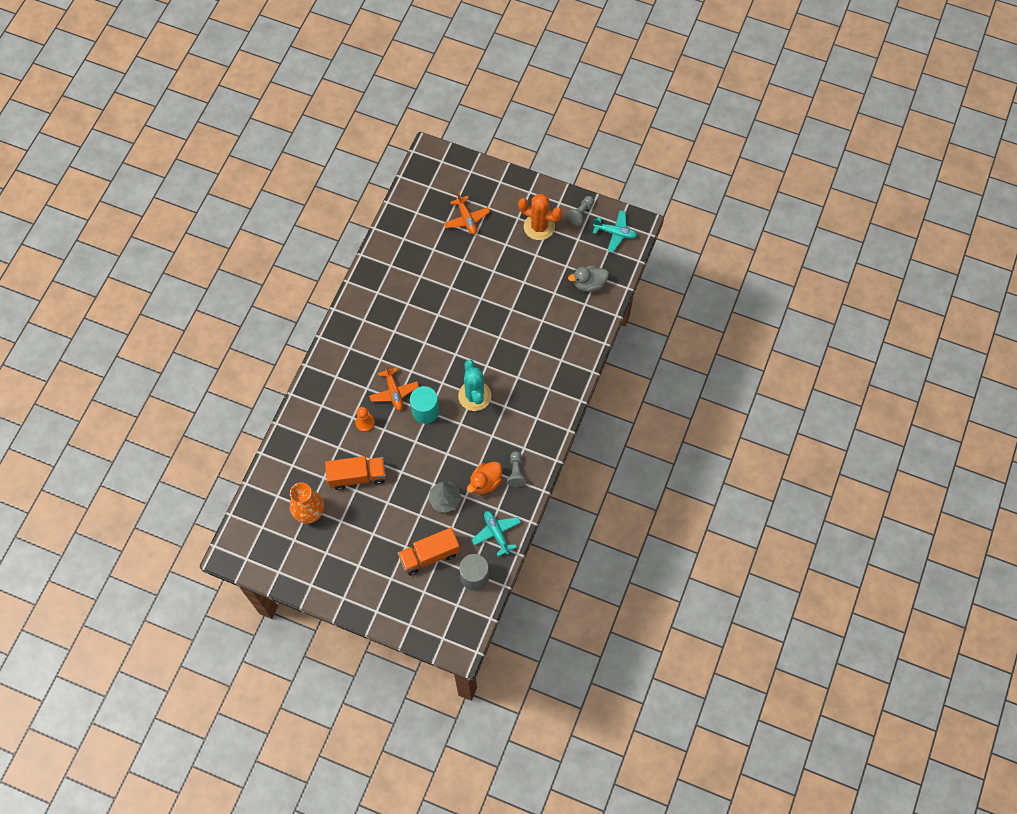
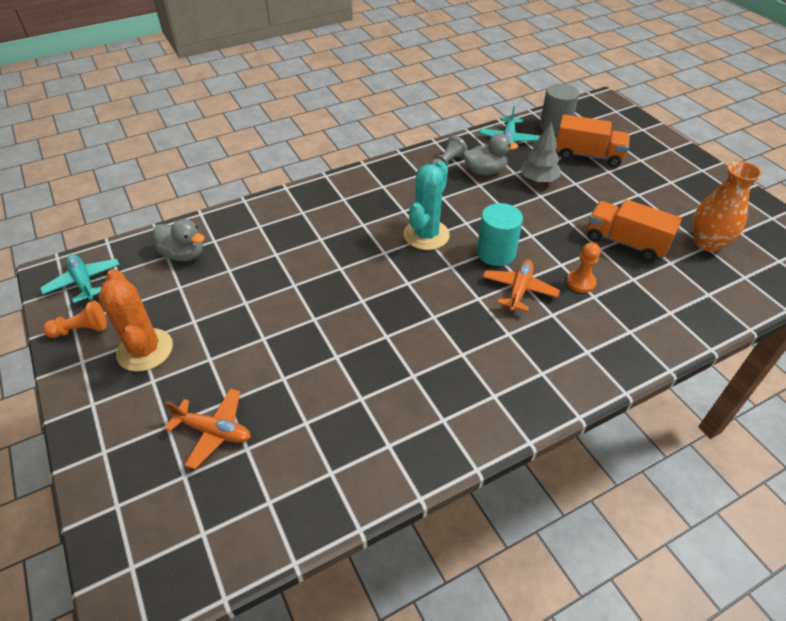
camera: 140 degrees left, 20 degrees down
orange plane [444,192,490,234] -> orange plane turned 90 degrees clockwise [165,388,251,469]
orange duck [467,462,502,494] -> grey duck [463,133,518,175]
grey pawn [567,196,594,225] -> orange pawn [43,301,107,338]

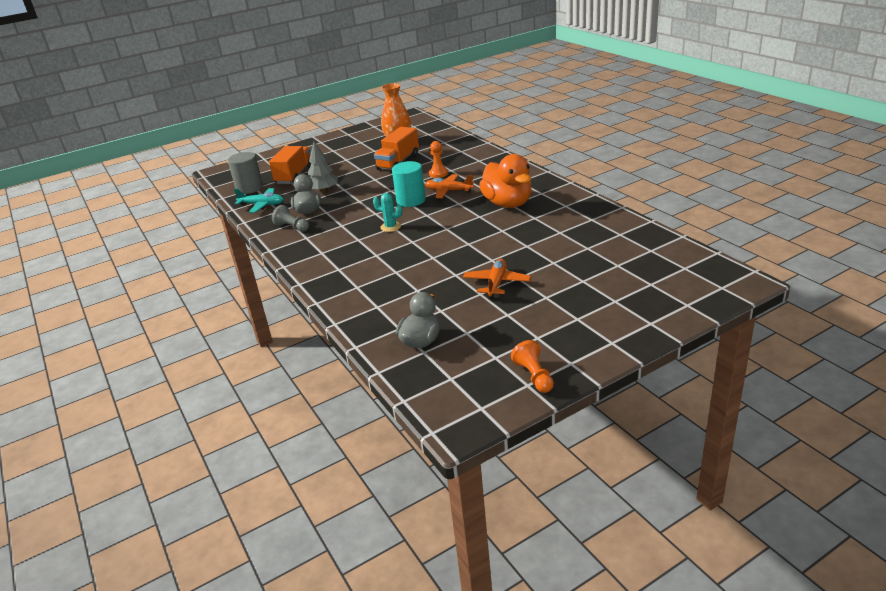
camera: 90 degrees left, 15 degrees down
turquoise plane [40,254,120,303] -> none
orange cactus [98,269,173,372] -> none
orange plane [165,388,251,469] -> orange plane moved to [463,259,531,299]
turquoise cactus [404,161,450,250] -> turquoise cactus [373,193,402,232], size x0.55
none -> orange duck [479,154,531,208]

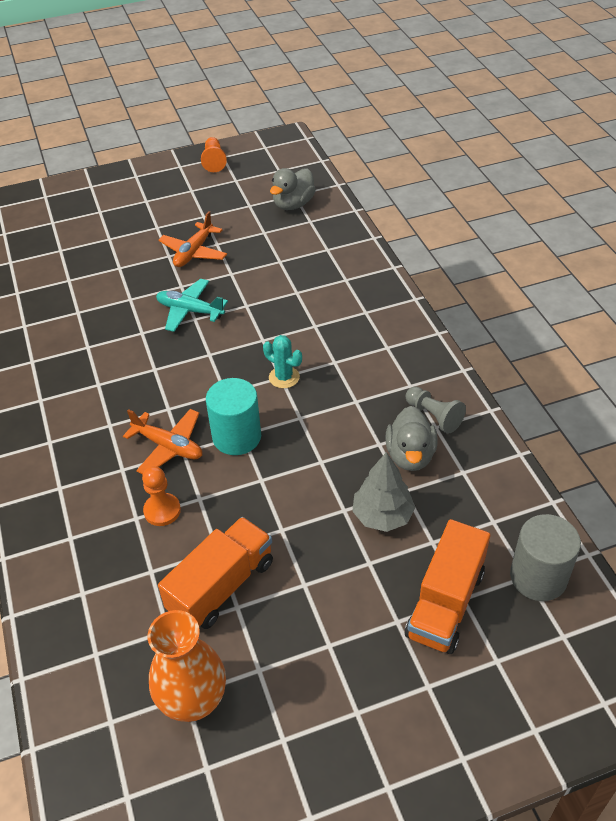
camera: 170 degrees left, 15 degrees up
turquoise plane [234,188,284,213] -> turquoise plane moved to [156,279,228,332]
orange duck [479,154,531,208] -> none

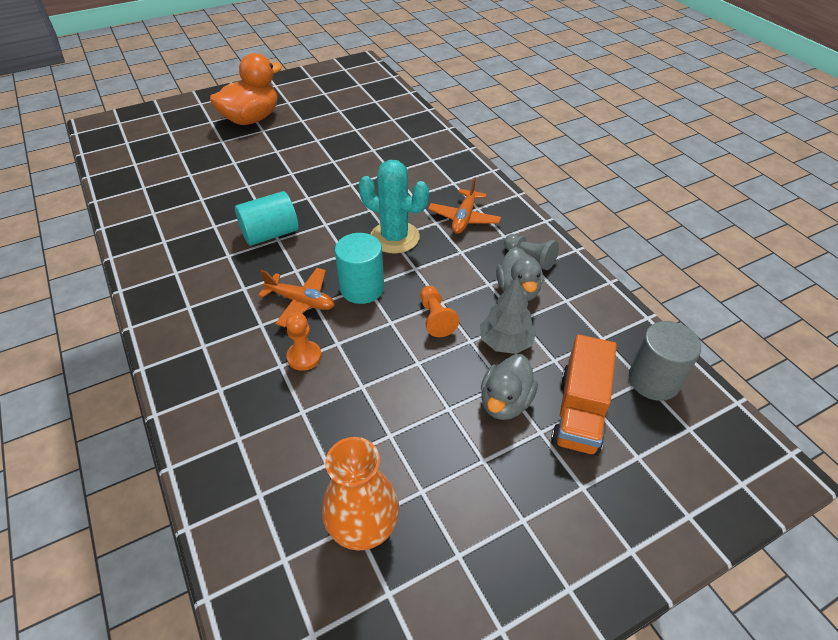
camera: 10 degrees left, 0 degrees up
turquoise plane [156,279,228,332] -> none
orange plane [158,211,227,267] -> orange plane moved to [428,177,501,234]
orange truck [158,517,273,629] -> none
orange pawn [201,137,227,172] -> orange pawn moved to [420,286,459,337]
turquoise cactus [263,335,302,388] -> turquoise cactus [359,160,429,254], size x1.82
grey duck [270,168,316,210] -> grey duck moved to [481,354,538,420]
none -> orange duck [210,53,282,125]
none -> turquoise cylinder [235,191,298,246]

